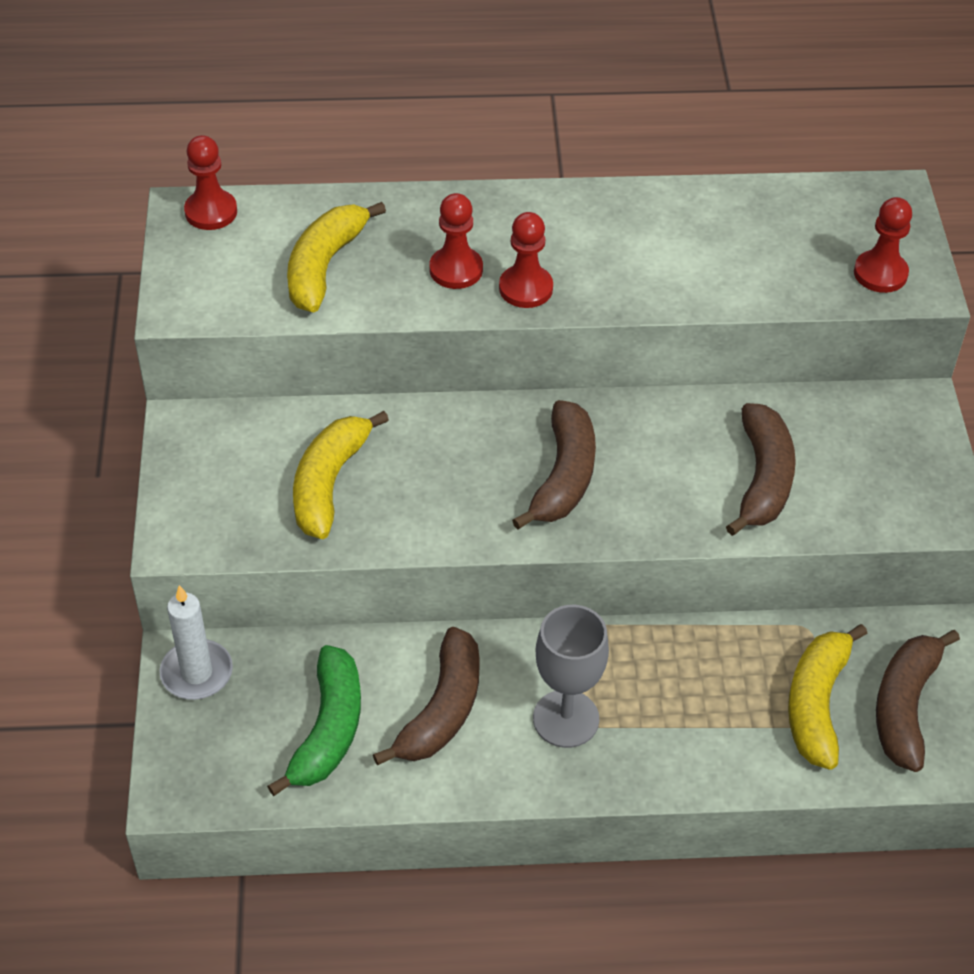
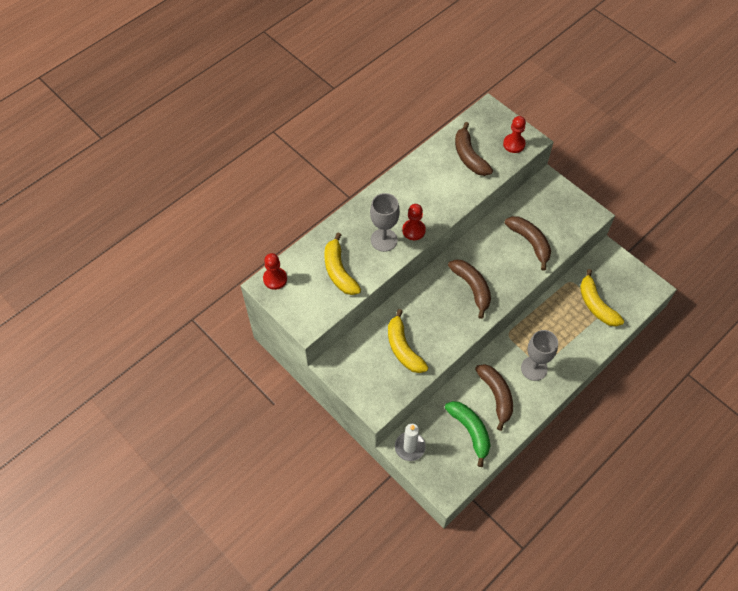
camera: 40 degrees left, 10 degrees up
red pawn [430,193,483,289] -> grey goblet [370,193,400,252]
brown banana [876,630,960,772] -> brown banana moved to [455,122,493,176]

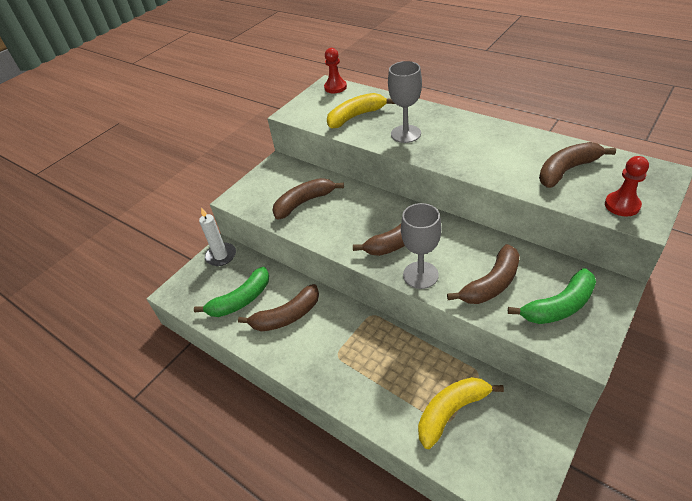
camera: 85 degrees right, 15 degrees down
yellow banana [388,309,428,373] -> brown banana [272,178,344,220]
red pawn [402,204,426,240] -> none
grey goblet [521,330,558,381] -> grey goblet moved to [401,203,441,289]
none -> green banana [508,268,596,324]

